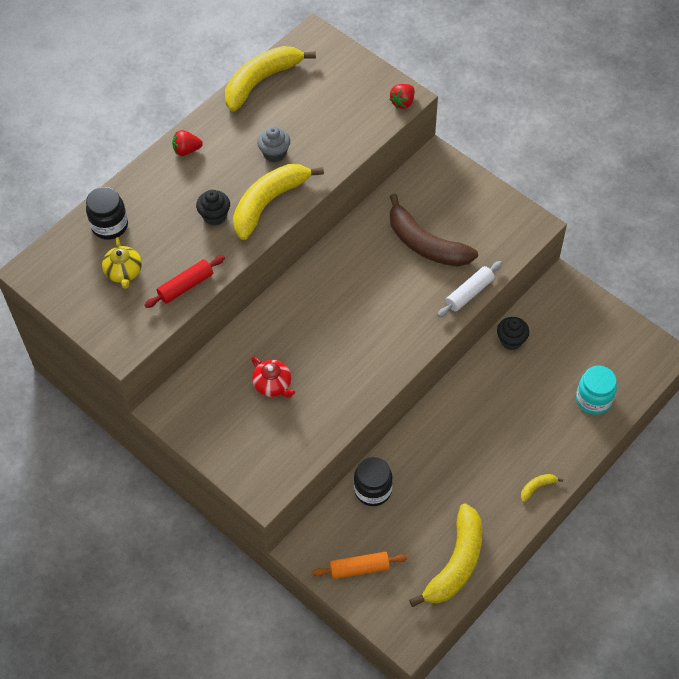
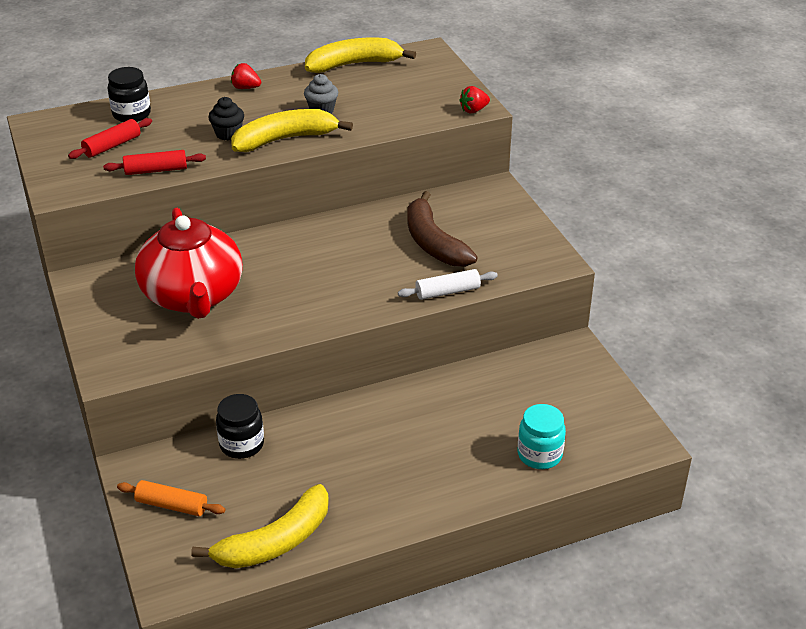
camera: 25 degrees right, 20 degrees down
yellow teapot [102,237,142,289] -> red rolling pin [68,118,152,159]
red teapot [251,356,295,398] -> red teapot [135,208,243,319], size x2.40
black cupcake [497,317,529,350] -> none
yellow banana [521,474,563,502] -> none

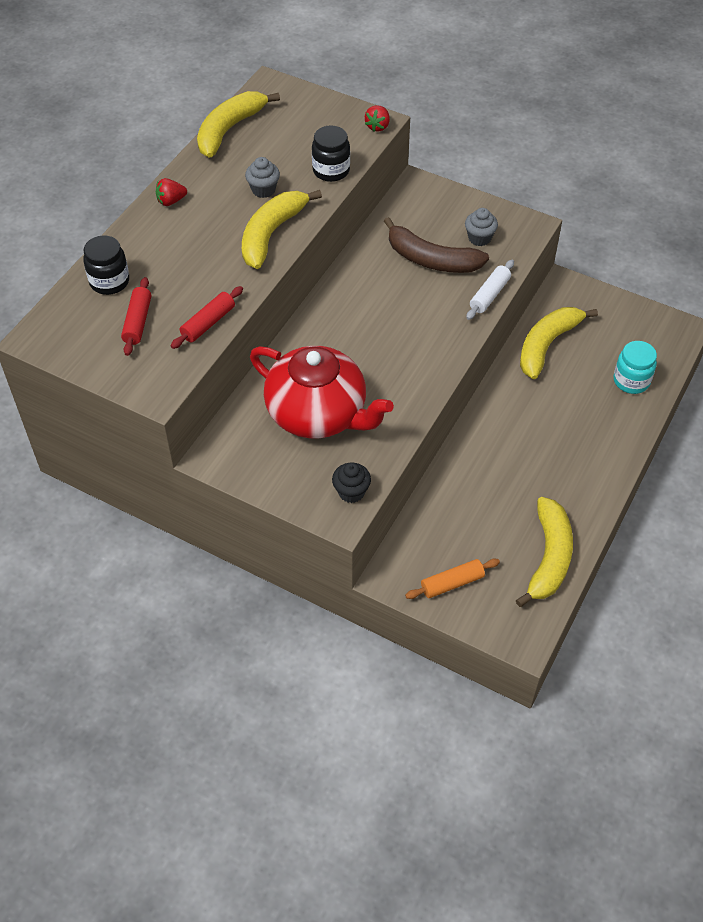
camera: 40 degrees left, 15 degrees up
black cupcake [208,97,244,141] -> black cupcake moved to [332,462,371,503]
black jar [216,394,264,459] -> black jar moved to [312,125,350,182]
none -> grey cupcake [465,208,498,246]
none -> yellow banana [520,307,598,379]

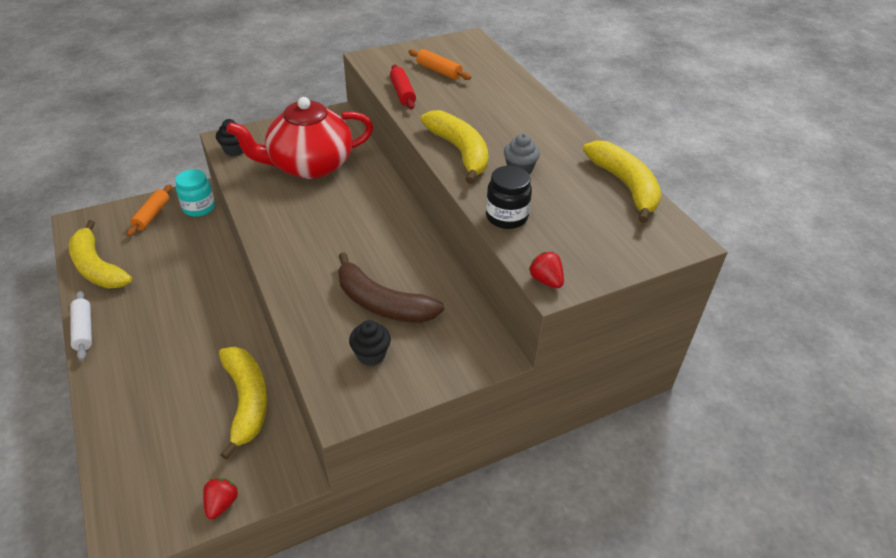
camera: 125 degrees right, 10 degrees down
black jar [83,236,129,295] -> none
red rolling pin [121,277,151,356] -> orange rolling pin [408,49,471,80]
red strawberry [156,178,187,206] -> red strawberry moved to [203,478,239,519]
brown banana [384,217,489,273] -> brown banana turned 120 degrees counterclockwise [338,252,444,323]
grey cupcake [465,208,498,246] -> black cupcake [349,320,391,366]
white rolling pin [466,260,514,320] -> white rolling pin moved to [70,291,92,361]
turquoise jar [614,341,657,394] -> turquoise jar moved to [175,169,215,217]

